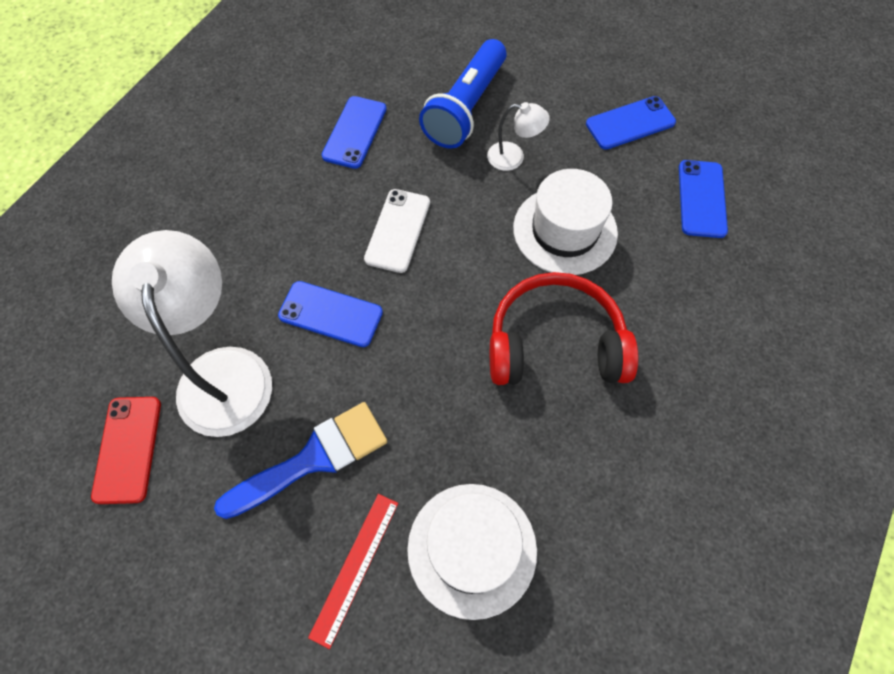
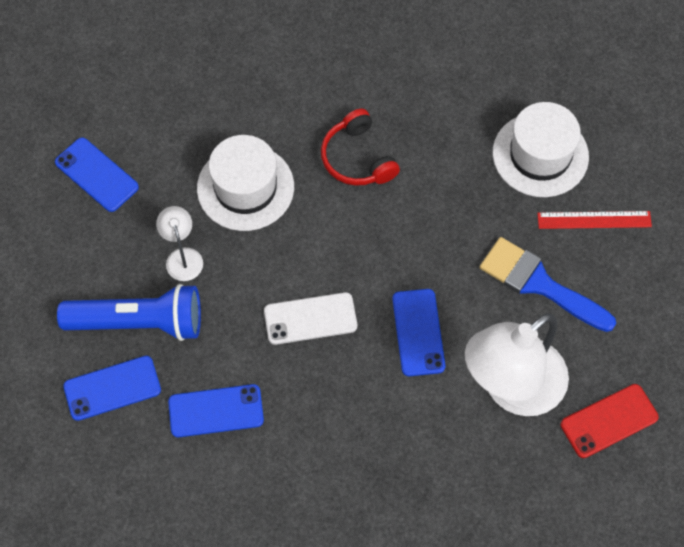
camera: 115 degrees left, 0 degrees up
red headphones [490,272,638,385] -> red headphones [321,109,400,186], size x0.66
blue phone [679,160,728,238] -> blue phone moved to [63,356,161,421]

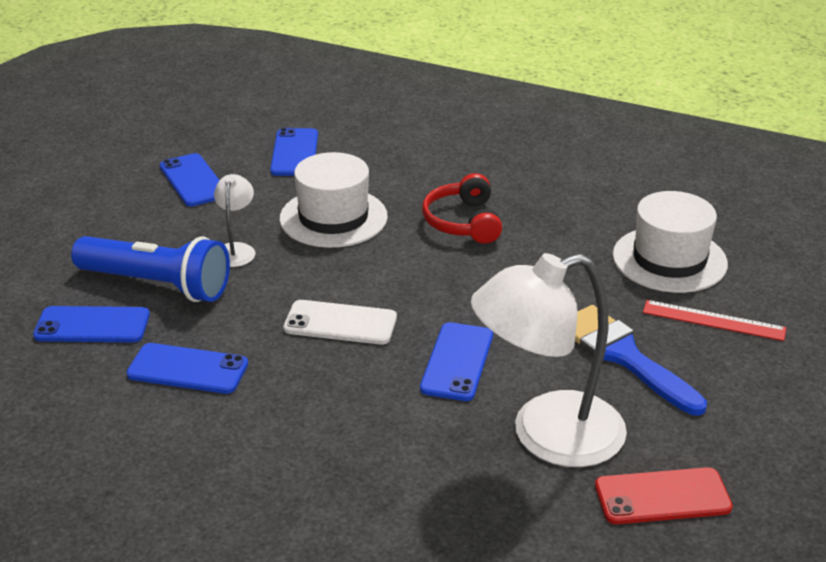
camera: 20 degrees right, 30 degrees down
none -> blue phone [270,128,318,176]

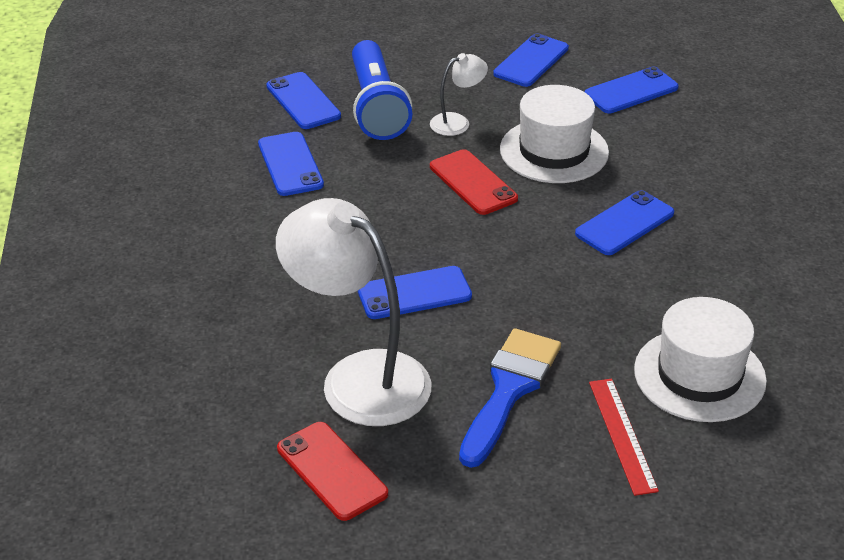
camera: 60 degrees right, 5 degrees up
white phone [283,300,397,345] -> none
red headphones [422,173,502,244] -> blue phone [575,190,674,255]
none -> red phone [430,149,518,215]

